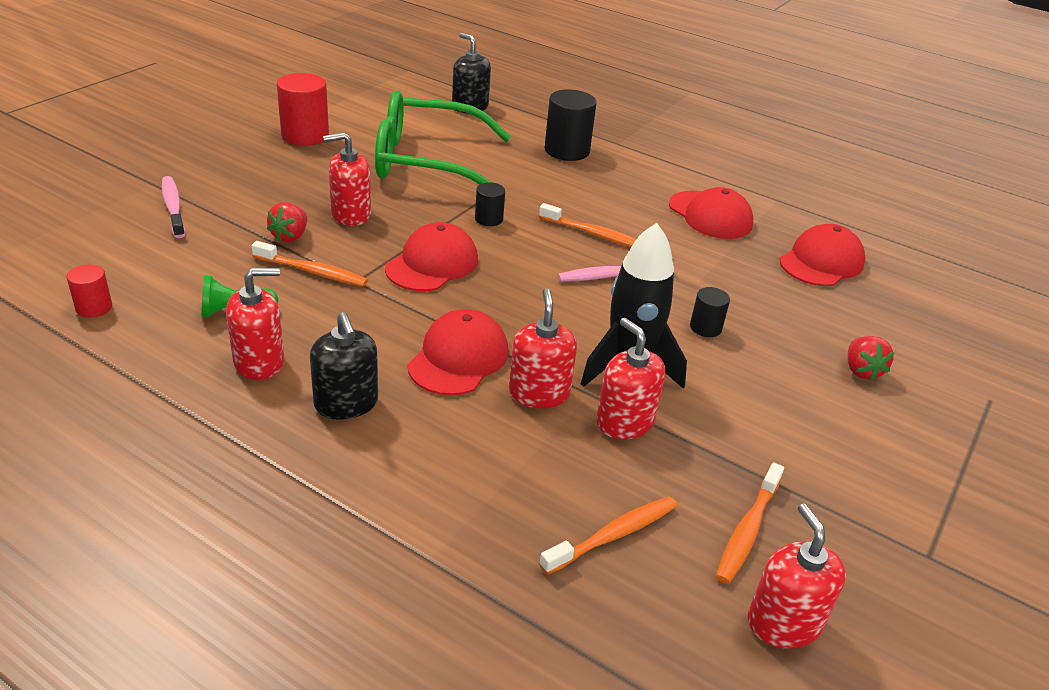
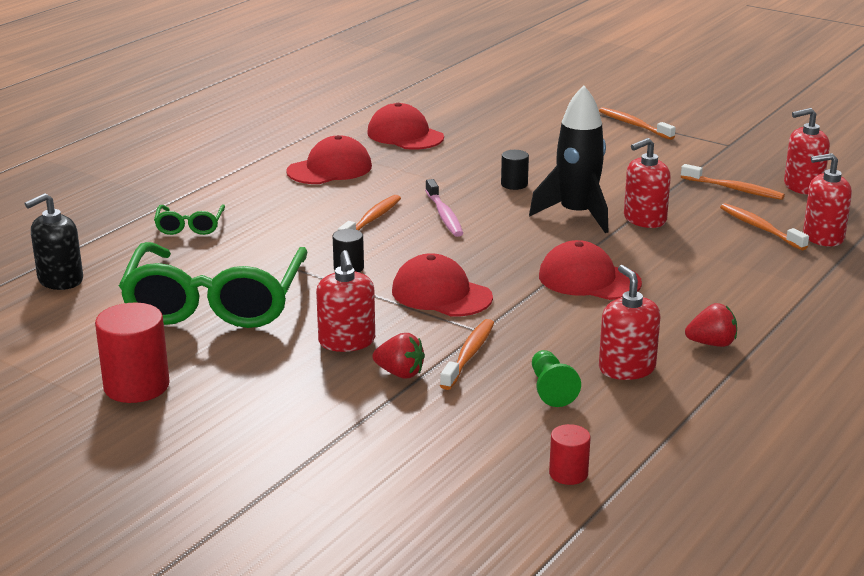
camera: 85 degrees left, 10 degrees down
pink toothbrush [162,176,185,238] -> none
black soap dispenser [310,312,378,420] -> none
red soap dispenser [509,288,577,409] -> red soap dispenser moved to [803,153,852,247]
black cylinder [545,89,596,161] -> green glasses [154,204,225,235]
red strawberry [847,336,894,380] -> red strawberry moved to [685,303,737,347]
none -> orange toothbrush [599,107,676,140]

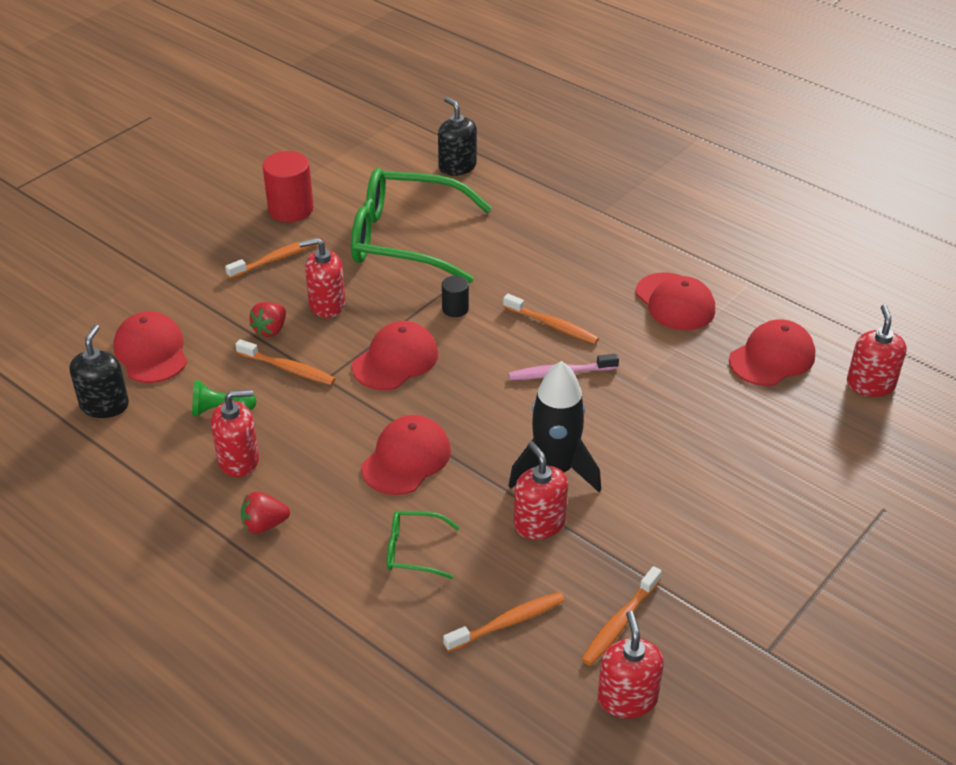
camera: 95 degrees right, 15 degrees up
green glasses [154,204,225,235] -> green glasses moved to [387,511,459,579]
black cylinder [501,150,529,190] -> none
red cylinder [549,424,590,485] -> black soap dispenser [69,325,129,418]
orange toothbrush [599,107,676,140] -> orange toothbrush moved to [225,237,317,279]
red strawberry [685,303,737,347] -> red strawberry turned 75 degrees clockwise [241,492,290,534]
red soap dispenser [803,153,852,247] -> red soap dispenser moved to [847,304,907,397]
none -> red cap [113,312,187,383]

